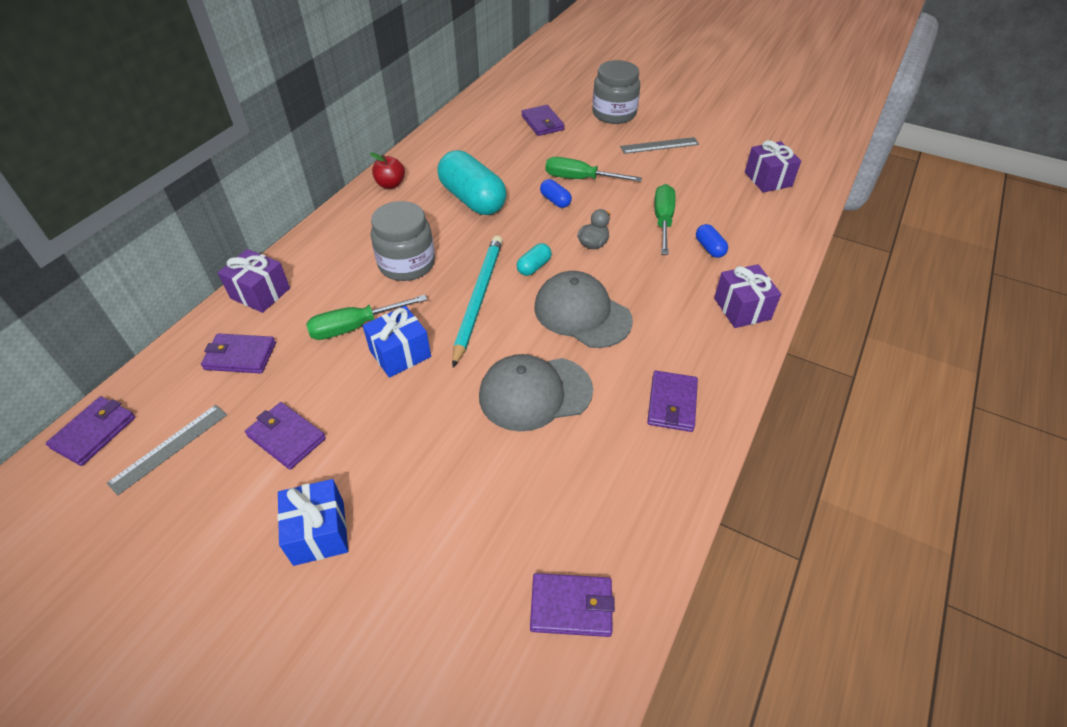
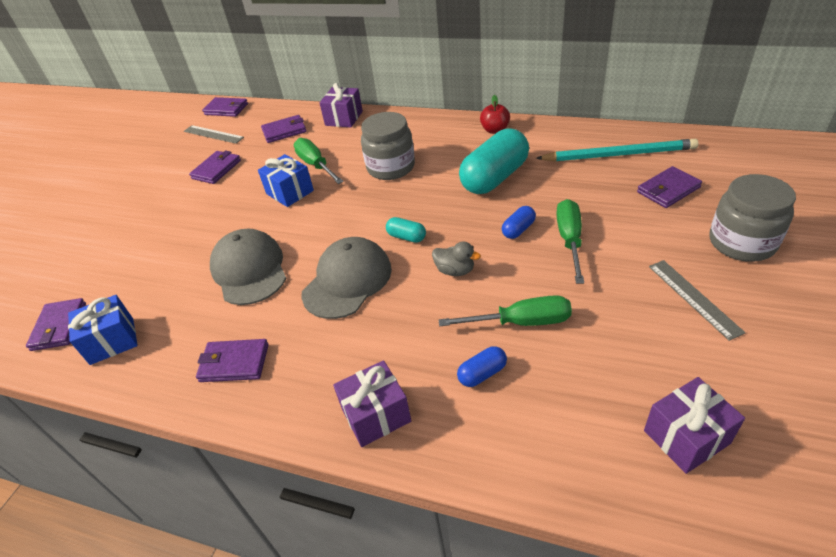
camera: 85 degrees right, 5 degrees down
purple wallet [201,333,276,373] -> purple wallet turned 75 degrees clockwise [261,115,307,143]
blue gift [277,479,348,566] -> blue gift moved to [68,295,138,365]
turquoise pencil [452,236,503,367] -> turquoise pencil moved to [536,139,698,162]

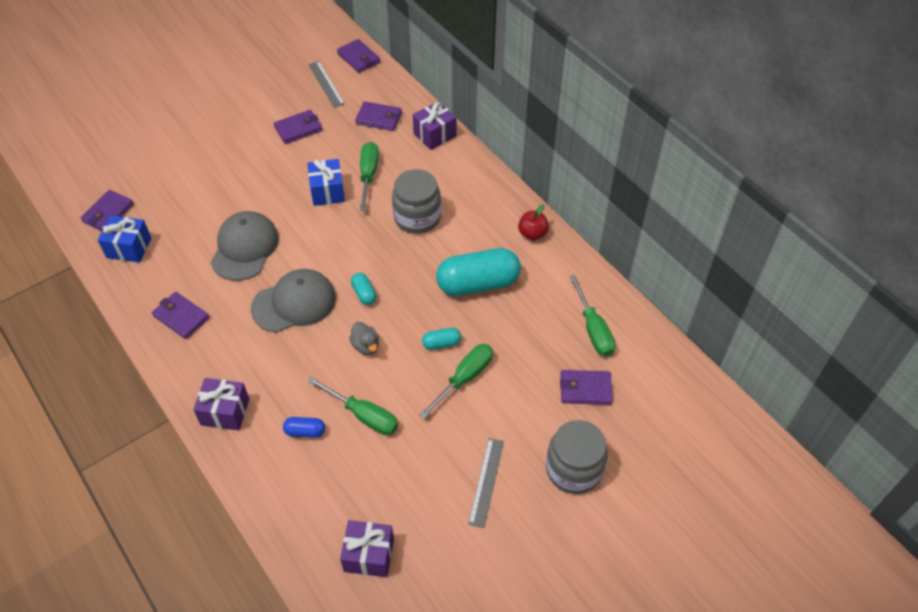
camera: 30 degrees right, 10 degrees up
blue capsule [502,206,536,239] -> turquoise capsule [422,328,461,350]
turquoise pencil [536,139,698,162] -> green screwdriver [569,275,616,356]

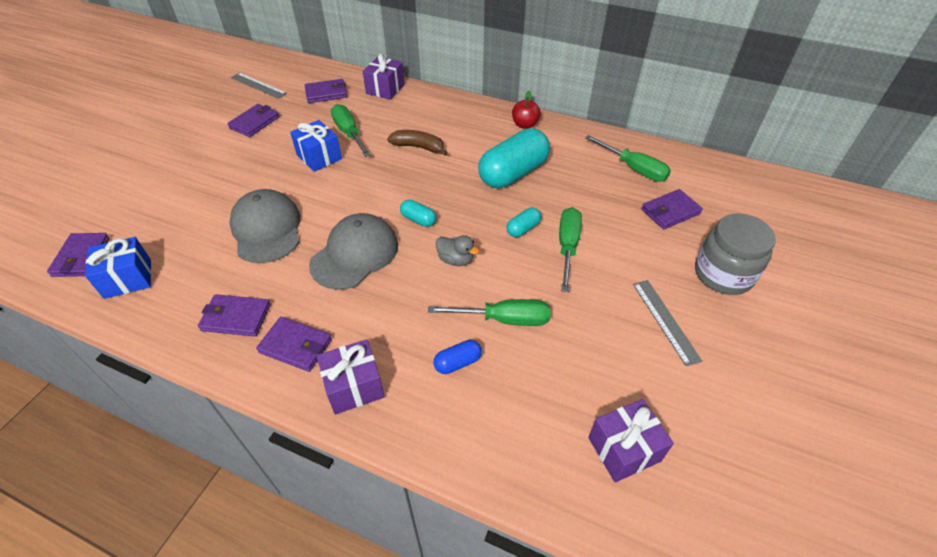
camera: 30 degrees left, 5 degrees down
purple wallet [337,39,380,73] -> purple wallet moved to [256,317,332,372]
grey jar [392,169,441,234] -> brown banana [387,130,448,156]

